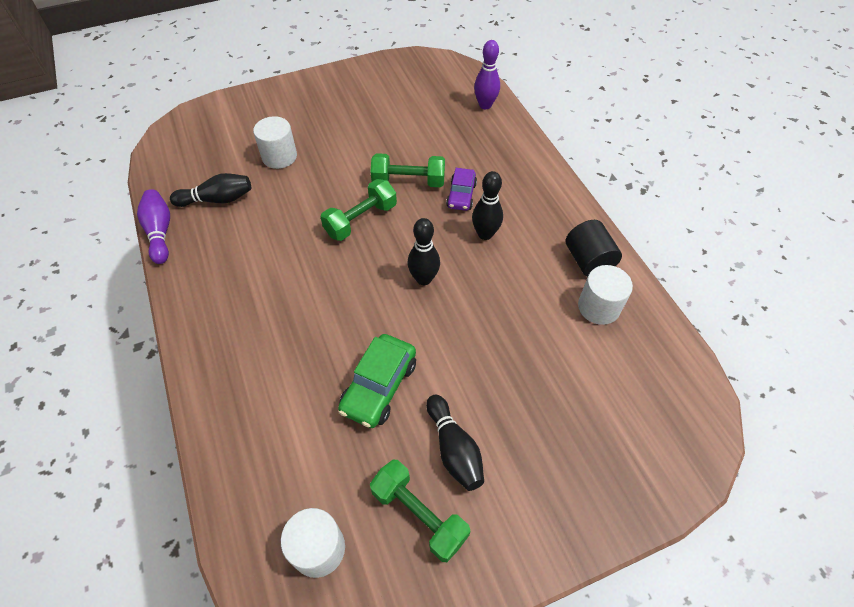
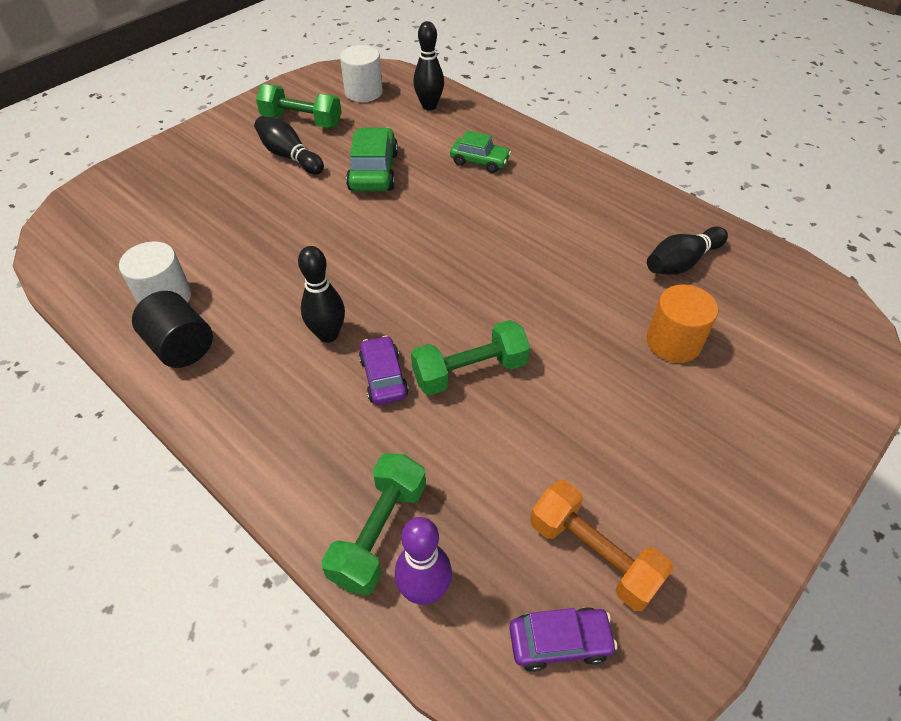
camera: 155 degrees right, 5 degrees down
purple bowling pin [137,189,170,264] -> none
white cylinder [253,116,297,169] -> orange cylinder [646,284,718,363]
green dumbbell [320,179,397,241] -> green dumbbell moved to [322,453,426,596]
black bowling pin [408,218,440,285] -> black bowling pin moved to [413,21,444,110]
none -> green car [450,131,511,173]
none -> purple car [509,607,617,672]
none -> orange dumbbell [530,480,674,611]

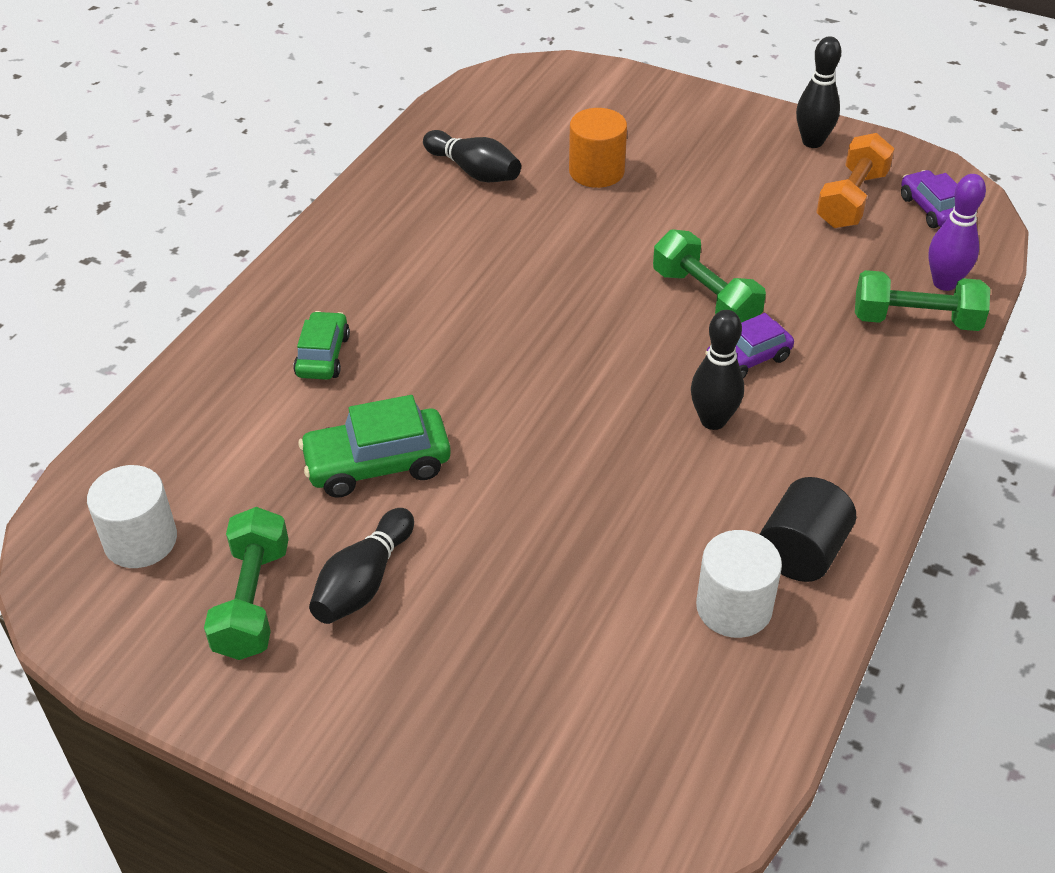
camera: 105 degrees left, 5 degrees down
black bowling pin [413,21,444,110] -> black bowling pin moved to [796,36,841,148]

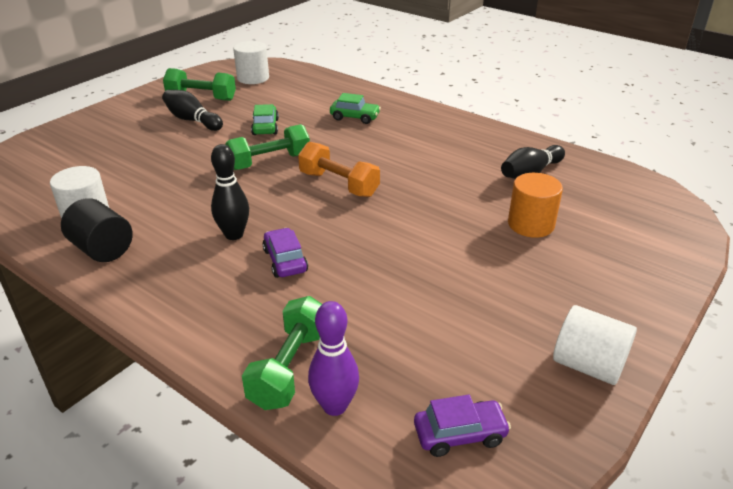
camera: 100 degrees right, 10 degrees down
green car [298,395,451,498] -> green car [251,104,279,135], size x0.65
green dumbbell [653,229,766,323] -> green dumbbell moved to [225,124,310,170]
black bowling pin [796,36,841,148] -> white cylinder [553,305,637,385]
orange dumbbell [816,133,895,228] -> orange dumbbell moved to [298,142,380,197]

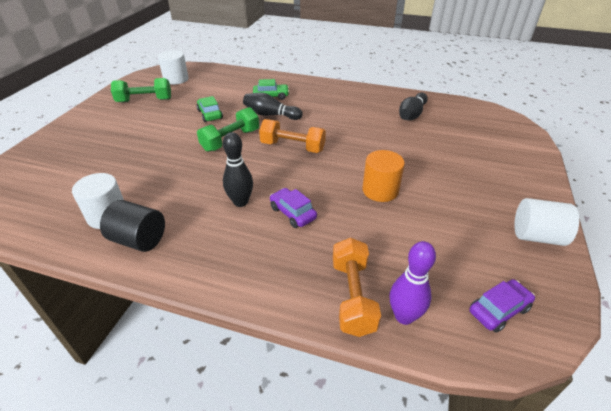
camera: 20 degrees left, 5 degrees up
black bowling pin [162,90,223,131] -> black bowling pin moved to [243,93,303,120]
green dumbbell [242,296,322,410] -> orange dumbbell [333,238,381,337]
orange cylinder [508,173,563,238] -> orange cylinder moved to [362,150,405,202]

